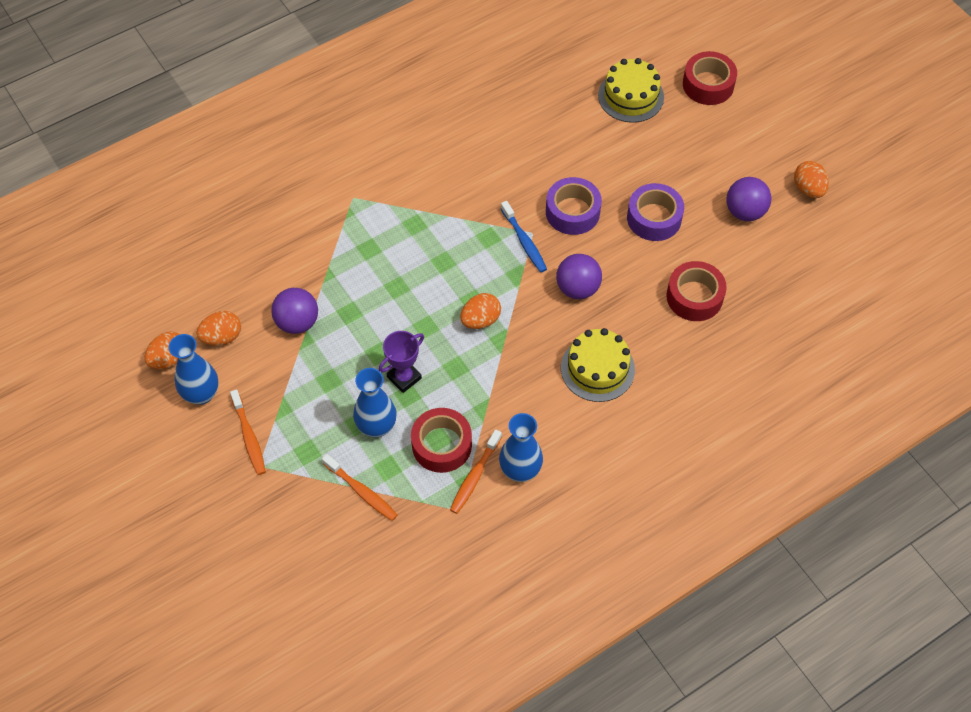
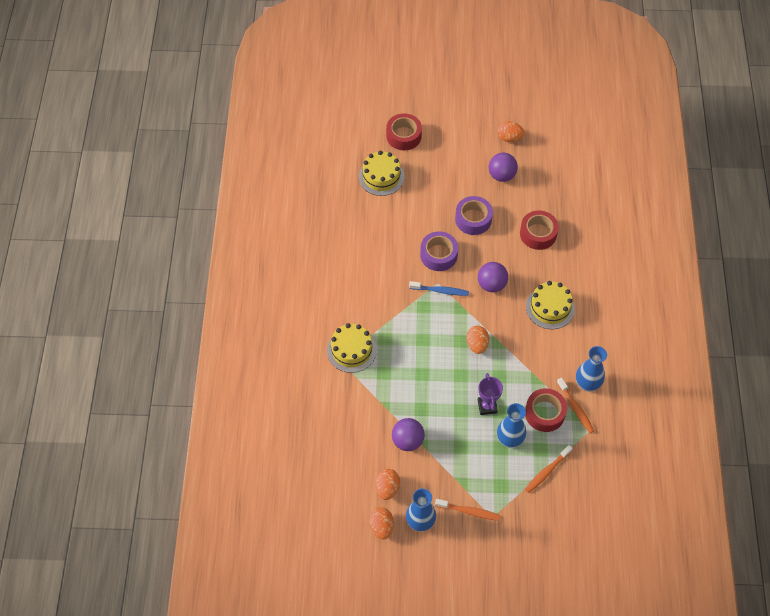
camera: 55 degrees left, 0 degrees up
orange toothbrush [322,454,398,521] -> orange toothbrush turned 150 degrees clockwise [525,445,573,493]
none -> yellow cake [327,323,377,373]

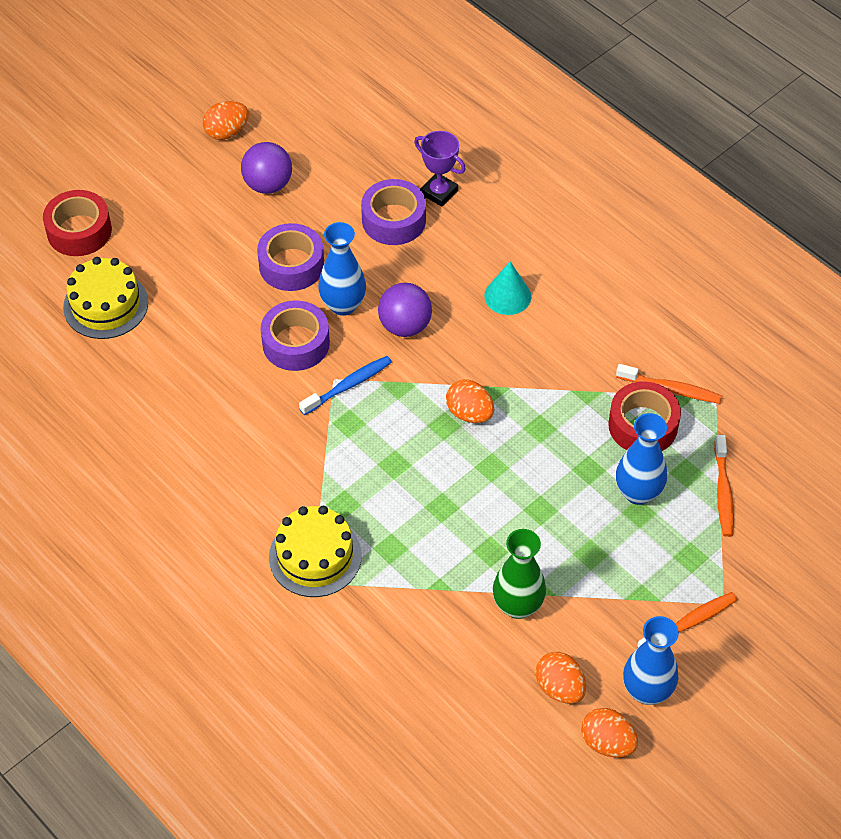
camera: 45 degrees left, 5 degrees down
purple ball [392,418,425,451] -> green vase [493,529,546,619]
purple trophy [478,373,503,415] -> purple trophy moved to [414,131,466,207]
red tape [520,210,559,250] -> purple tape [361,179,426,245]
yellow cake [526,281,575,329] -> turquoise cone [484,262,531,315]
blue vase [576,346,607,391] -> blue vase moved to [318,222,366,316]

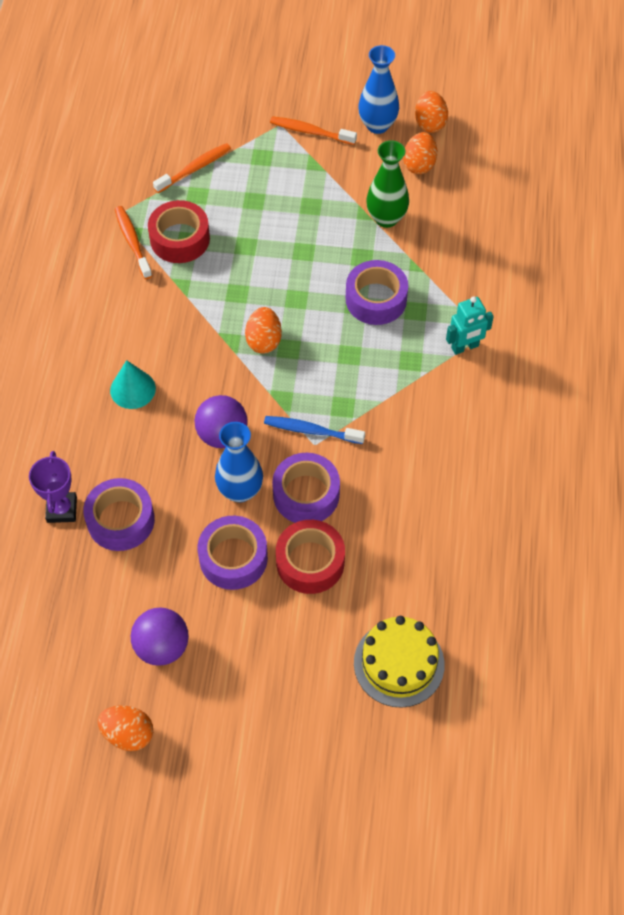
camera: 130 degrees left, 5 degrees up
red tape [43,190,112,256] -> red tape moved to [276,520,345,594]
yellow cake [269,506,362,597] -> turquoise robot [446,296,494,355]
blue vase [616,413,667,505] -> none
none -> purple tape [346,260,408,325]

